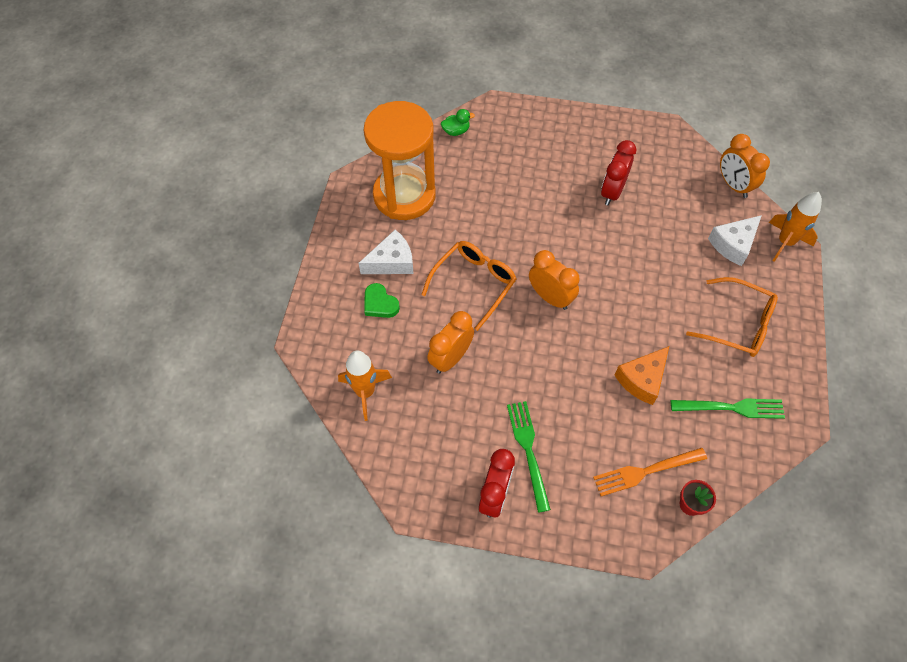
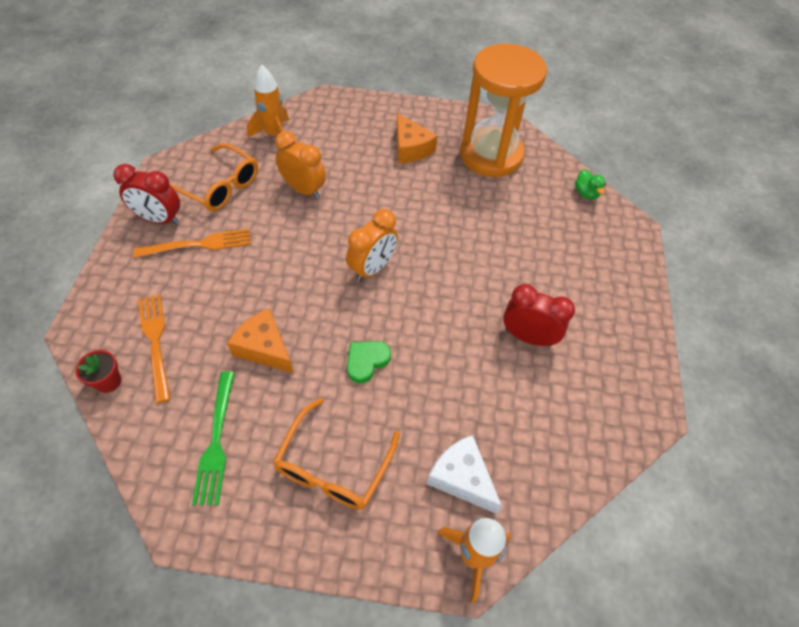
camera: 85 degrees right, 5 degrees down
white cheese [359,230,414,274] -> orange cheese [396,113,438,163]
green heart [364,283,400,318] -> green heart moved to [347,341,391,383]
orange glasses [421,241,517,331] -> orange glasses moved to [169,143,258,211]
green fork [507,401,551,512] -> orange fork [133,229,251,258]
orange clock [720,134,770,198] -> none

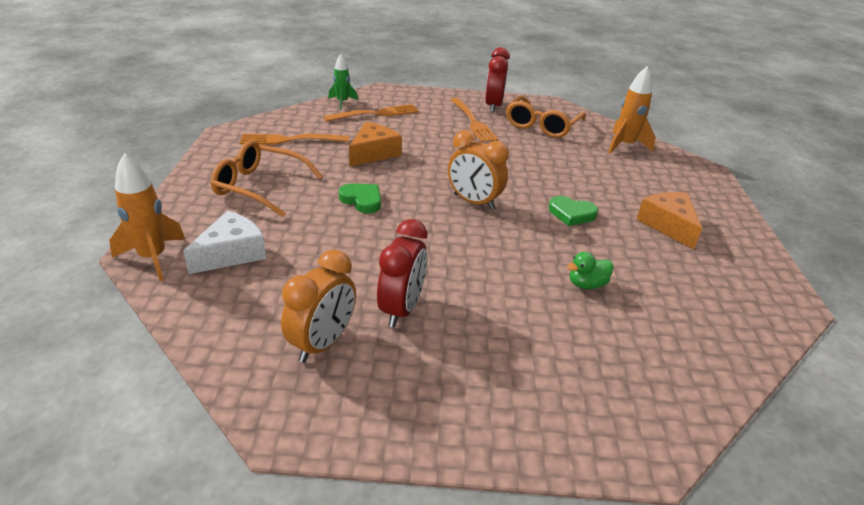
camera: 85 degrees right, 20 degrees down
red flower pot [75,350,121,393] -> green rocket [328,54,358,110]
green fork [192,371,235,505] -> orange fork [240,134,349,145]
orange clock [275,131,326,199] -> orange clock moved to [281,250,356,363]
orange cheese [396,113,438,163] -> orange cheese turned 105 degrees clockwise [636,192,702,250]
orange hourglass [460,44,547,177] -> none
green duck [575,169,606,200] -> green duck moved to [567,252,613,289]
none -> green heart [549,196,598,226]

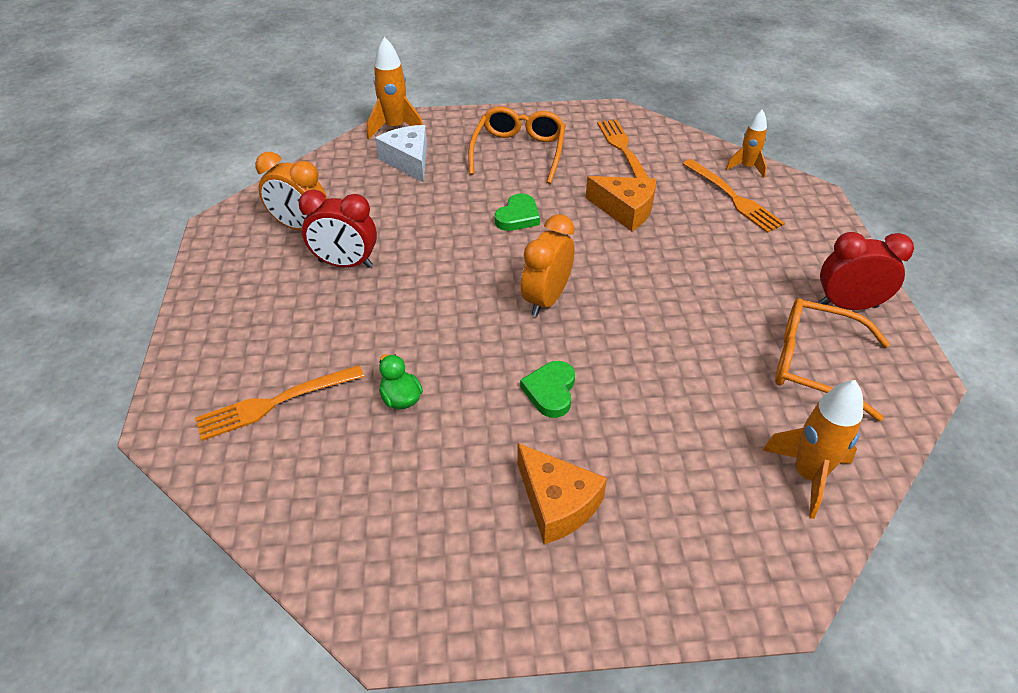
camera: 85 degrees right, 10 degrees up
white cheese [183,211,266,274] -> white cheese turned 150 degrees counterclockwise [375,125,427,183]
green rocket [328,54,358,110] -> orange rocket [726,110,767,178]
orange fork [451,98,499,142] -> orange fork moved to [195,365,365,441]
orange cheese [636,192,702,250] -> orange cheese turned 75 degrees clockwise [517,443,607,544]

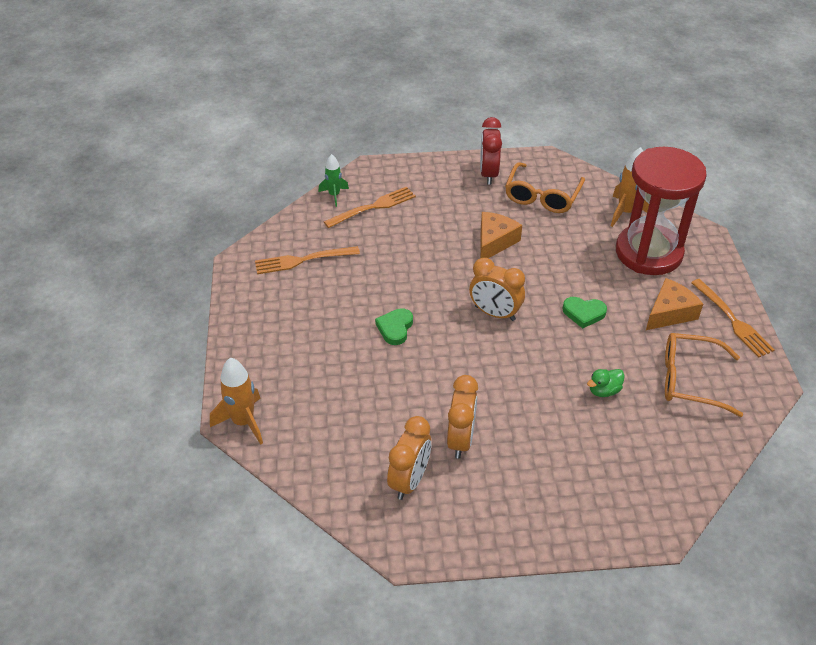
camera: 90 degrees left, 0 degrees up
orange fork [195,365,365,441] -> orange fork moved to [691,279,775,358]
red clock [299,190,377,268] -> orange clock [447,375,478,458]
white cheese [375,125,427,183] -> none
orange glasses [468,107,566,184] -> orange glasses moved to [665,333,743,417]
green heart [495,193,540,231] -> green heart turned 105 degrees counterclockwise [375,308,413,345]
orange cheese [586,176,656,231] -> orange cheese moved to [480,212,522,258]
orange rocket [726,110,767,178] -> green rocket [318,154,349,207]
none -> red hourglass [616,147,707,275]

